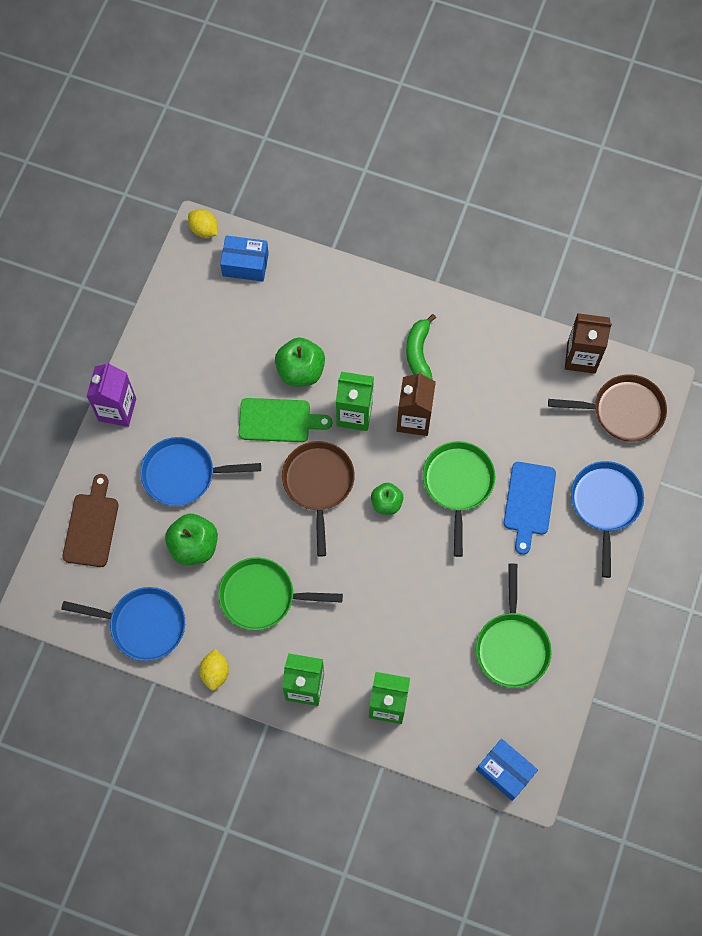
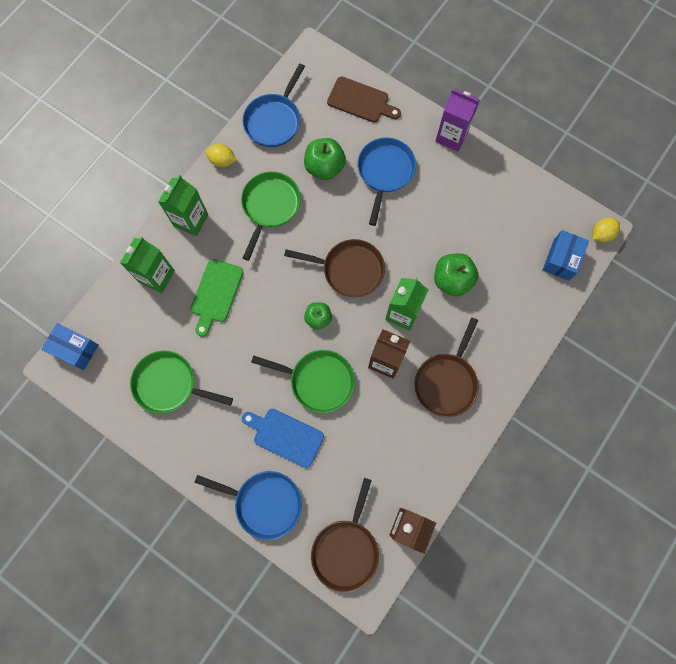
camera: 105 degrees right, 5 degrees up
green cutting board [238,398,332,442] -> green cutting board moved to [191,259,243,337]
green banana [406,314,436,379] -> brown pan [415,317,479,417]
blue box [476,739,538,801] -> blue box turned 60 degrees clockwise [41,323,99,370]

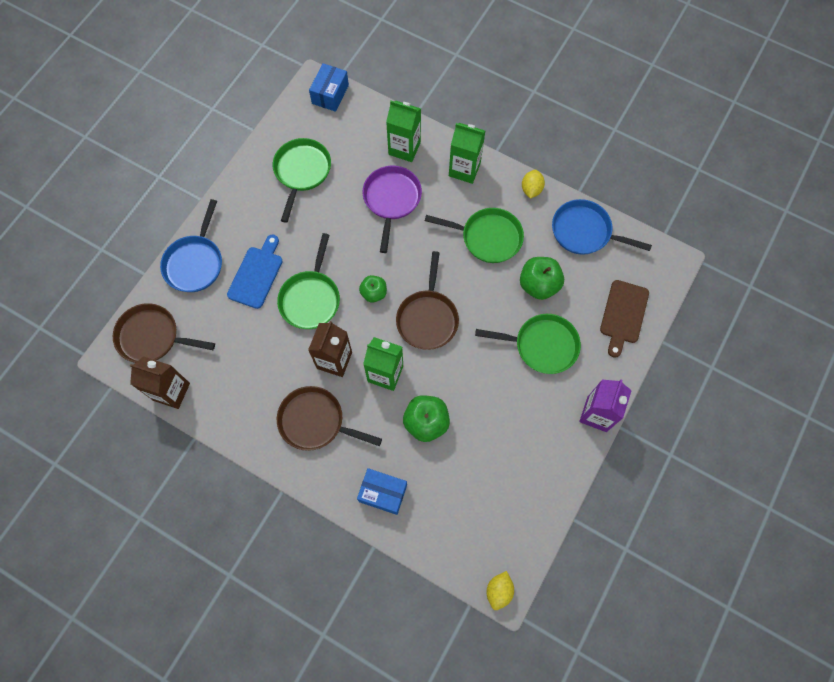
camera: 85 degrees right, 5 degrees down
green cutting board [191,259,243,337] -> purple pan [363,166,422,253]
blue pan [357,138,416,226] -> green pan [475,314,581,374]
blue box [543,230,589,281] -> blue box moved to [357,468,407,515]
yellow lemon [592,217,620,242] -> yellow lemon turned 60 degrees clockwise [486,571,514,610]

